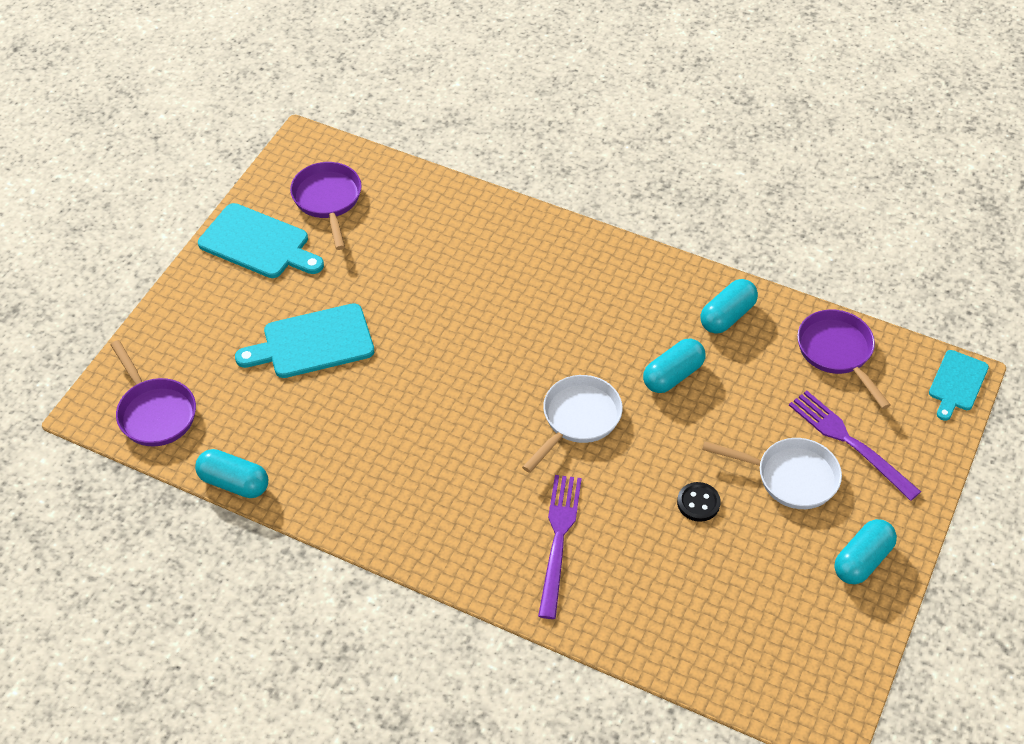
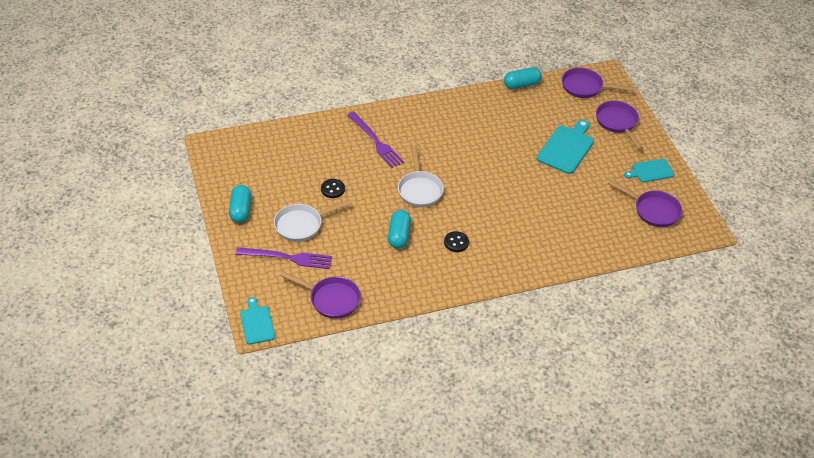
camera: 135 degrees right, 5 degrees down
turquoise cutting board [198,203,324,278] -> turquoise cutting board [624,159,674,182], size x0.63
turquoise capsule [700,279,758,334] -> none
none -> black button [444,231,469,252]
none -> purple pan [596,101,643,150]

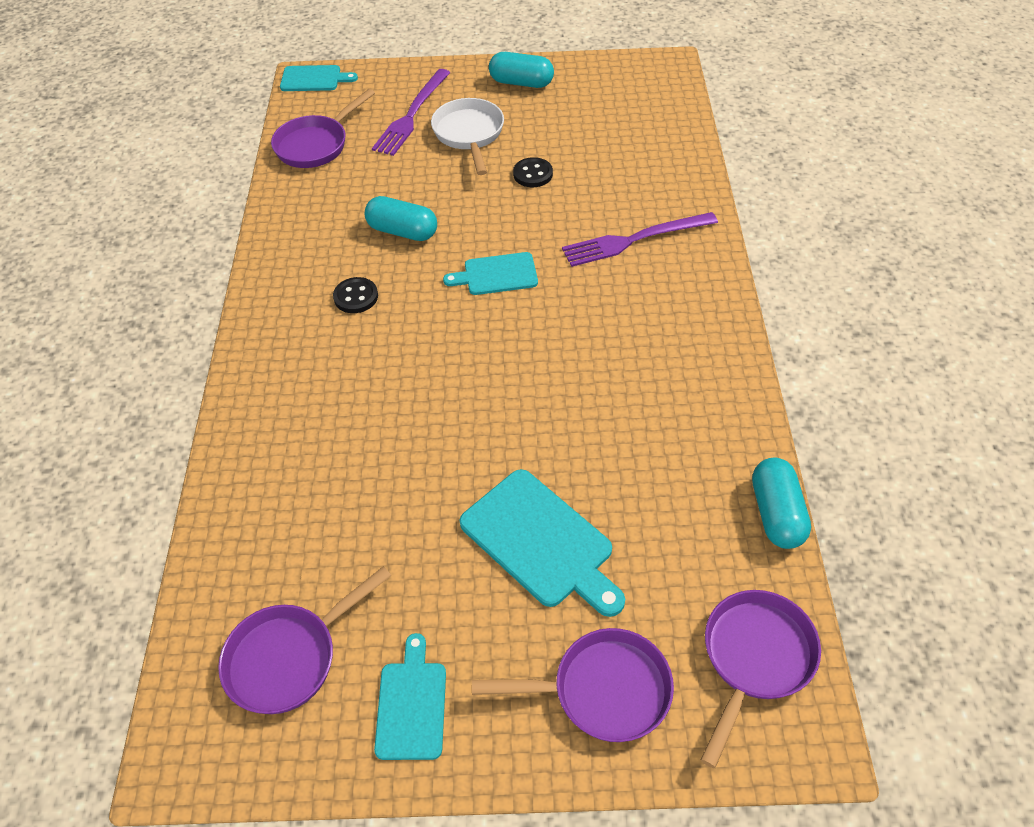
camera: 110 degrees right, 5 degrees up
white pan [398,145,444,207] -> turquoise cutting board [443,252,538,295]

